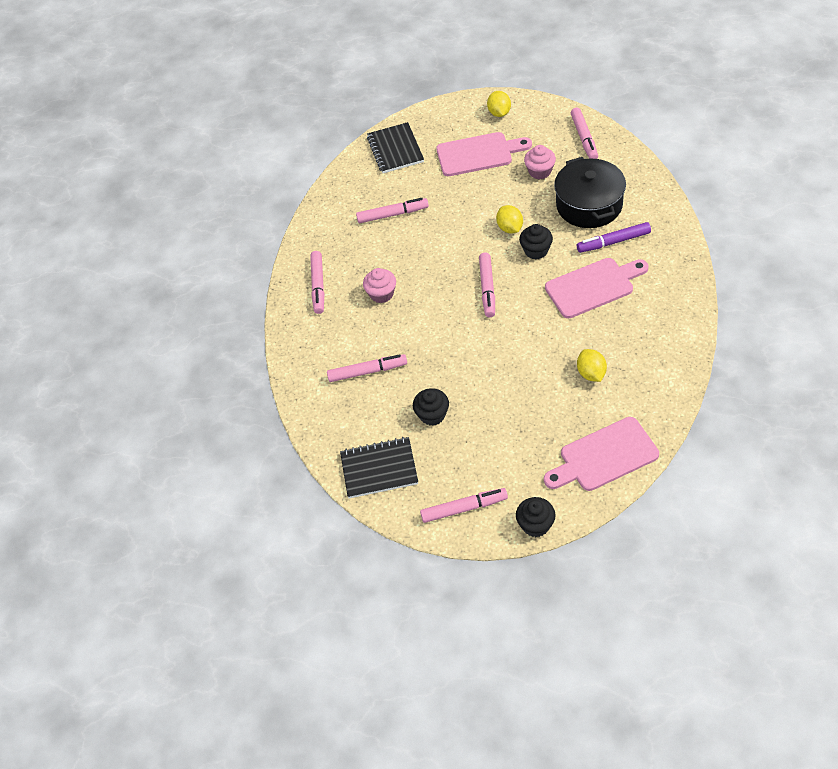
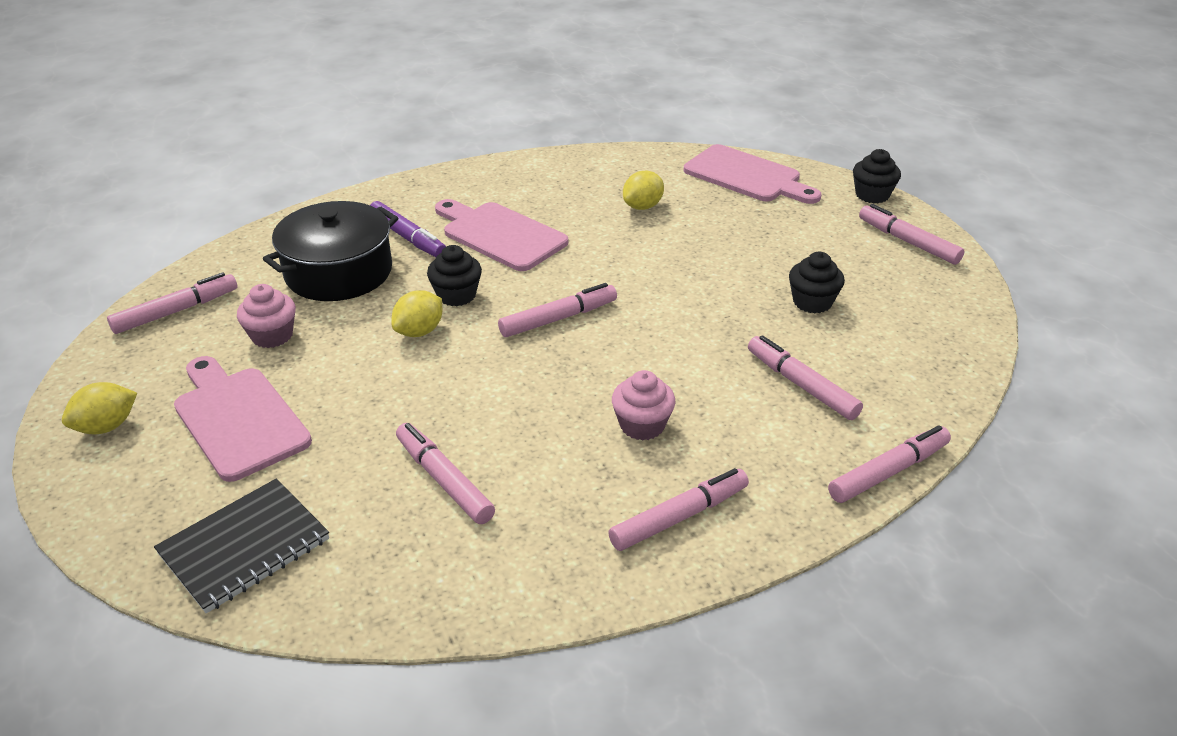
camera: 125 degrees left, 15 degrees down
black notebook [340,437,418,498] -> none
none -> pink marker [828,425,951,503]

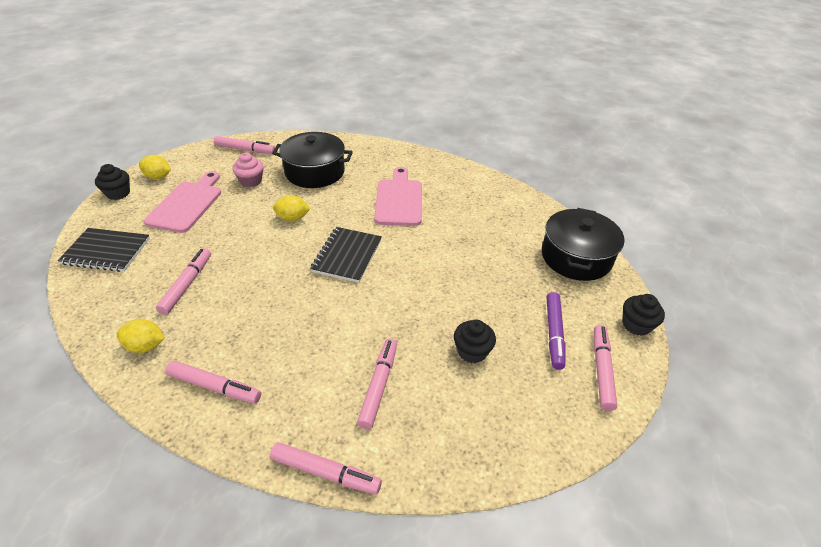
camera: 50 degrees right, 5 degrees up
purple marker [370,201,446,257] -> purple marker moved to [547,292,565,370]
black cupcake [427,245,482,306] -> black cupcake moved to [95,164,130,200]
pink marker [498,283,617,337] -> black notebook [310,227,382,283]
pink cupcake [612,370,675,441] -> none
yellow lemon [623,171,664,210] -> yellow lemon moved to [116,319,165,353]
pink cutting board [684,144,822,204] -> black pot [542,208,625,281]

